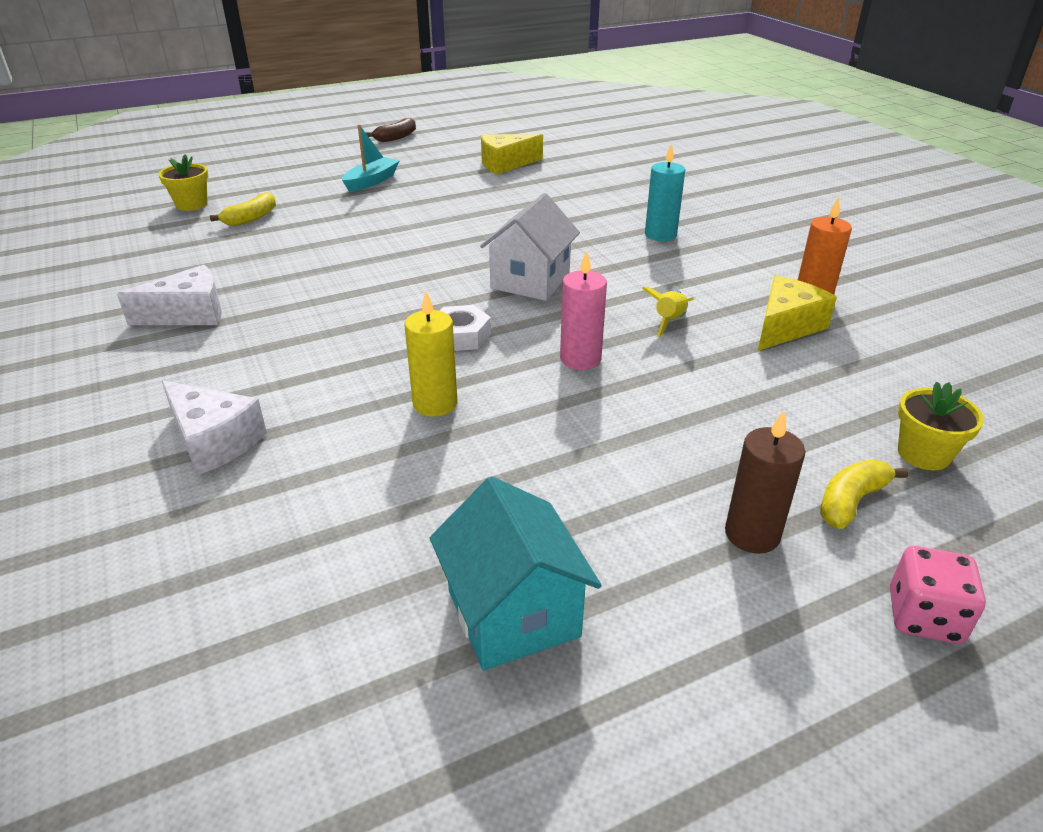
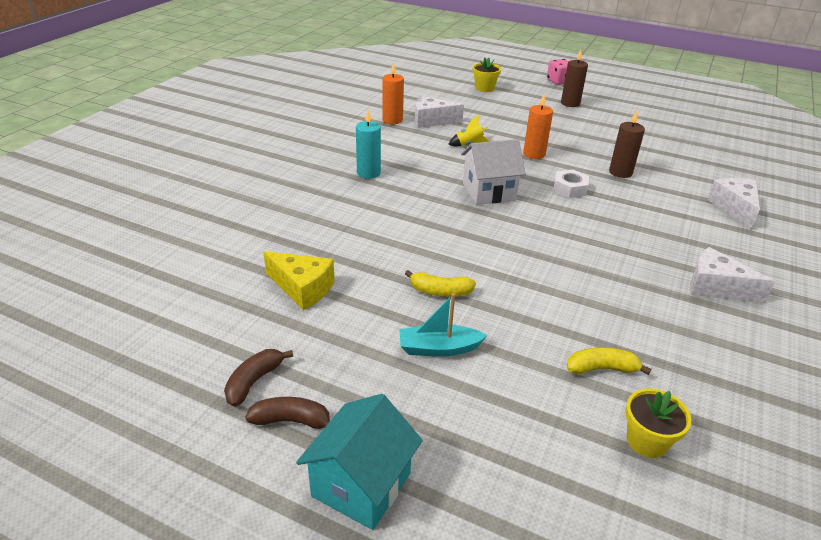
camera: 130 degrees left, 0 degrees up
yellow candle [404,291,457,417] -> brown candle [609,111,645,178]
turquoise house [430,476,602,670] -> turquoise house moved to [296,394,423,530]
pink candle [560,250,607,370] -> orange candle [523,94,553,159]
yellow cheese [758,276,837,351] -> white cheese [415,95,464,128]
yellow banana [820,460,909,529] -> yellow banana moved to [405,270,476,297]
none -> brown banana [224,349,293,407]

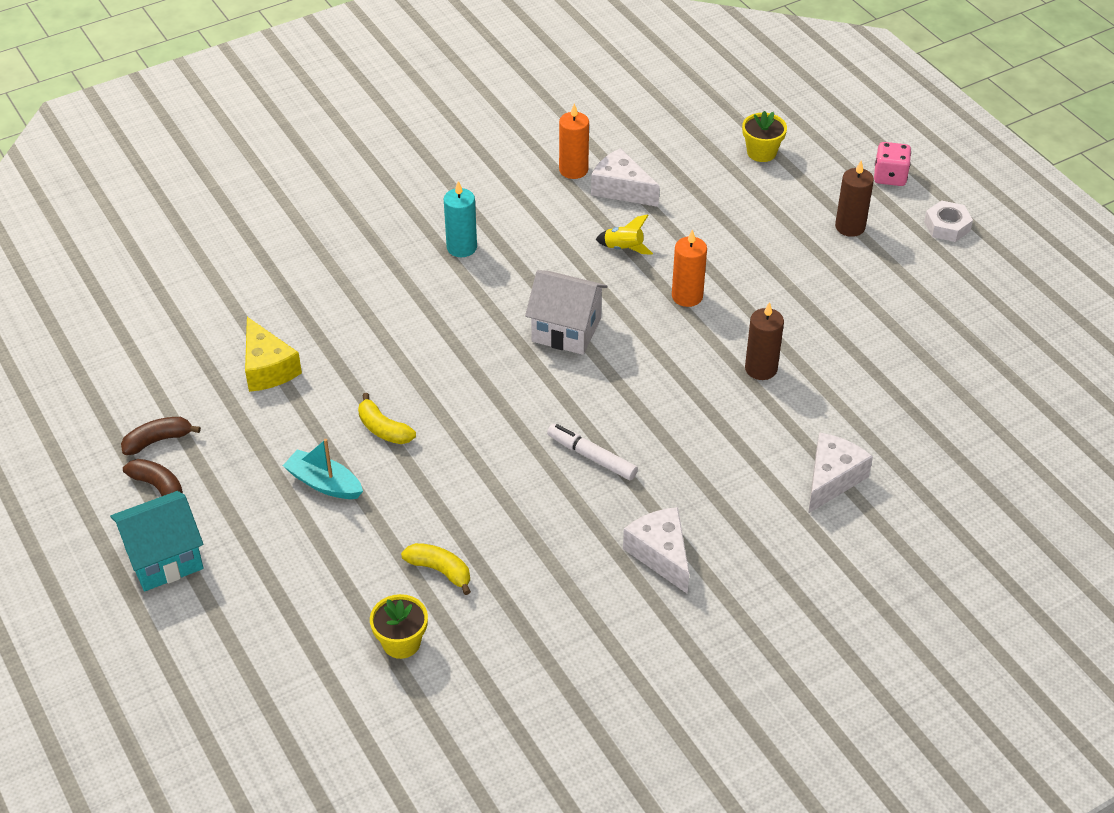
camera: 35 degrees right, 10 degrees up
white nut [553,170,589,198] -> white nut moved to [924,200,973,242]
none -> white marker [547,424,638,480]

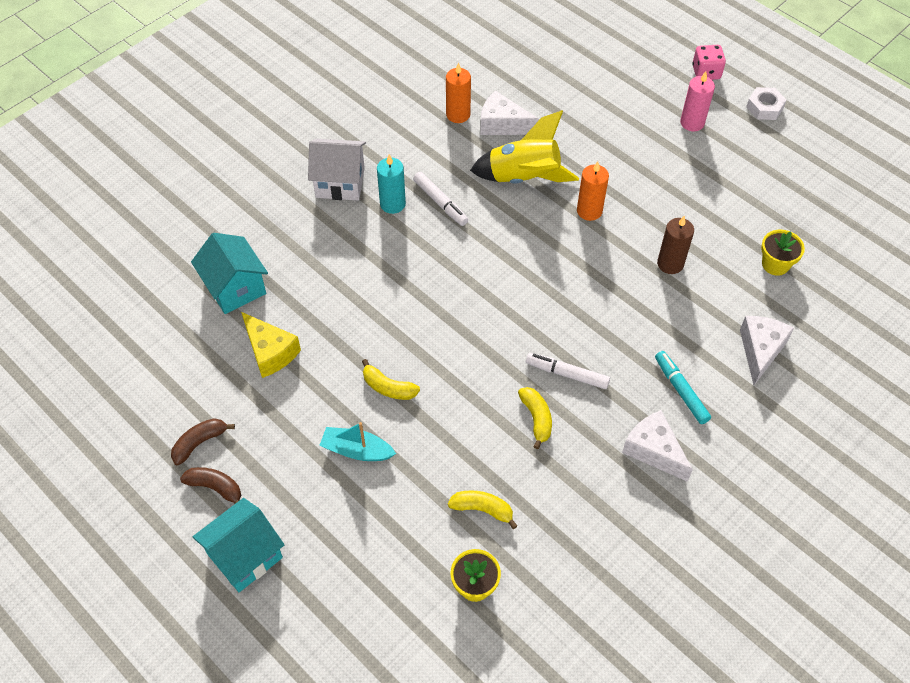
camera: 15 degrees left, 10 degrees up
white house [525,270,608,355] -> white house moved to [308,139,366,200]
yellow rocket [596,214,653,255] -> yellow rocket [470,110,579,184], size x2.17
yellow flower pot [742,111,787,162] -> yellow flower pot moved to [761,229,805,276]
brown candle [835,161,874,237] -> pink candle [680,71,715,131]
none -> turquoise house [191,233,268,314]
none -> white marker [413,172,468,226]
none -> yellow banana [518,387,552,449]
none -> turquoise marker [655,351,711,424]

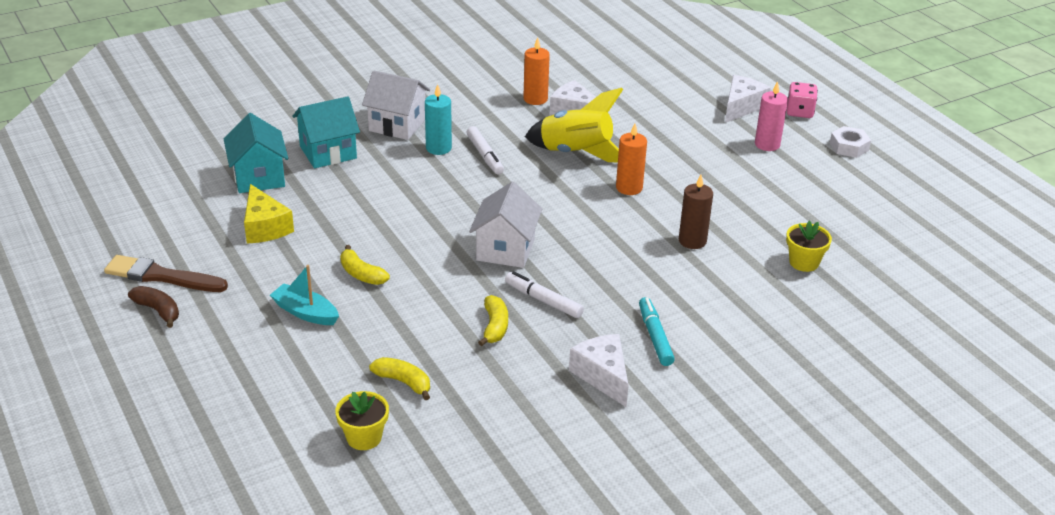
camera: 15 degrees right, 20 degrees down
brown banana [171,418,235,465] -> brown brush [104,255,228,292]
turquoise house [193,498,284,592] -> turquoise house moved to [293,96,360,168]
white cheese [740,316,794,385] -> white cheese moved to [725,75,771,123]
none -> white house [469,182,542,268]

